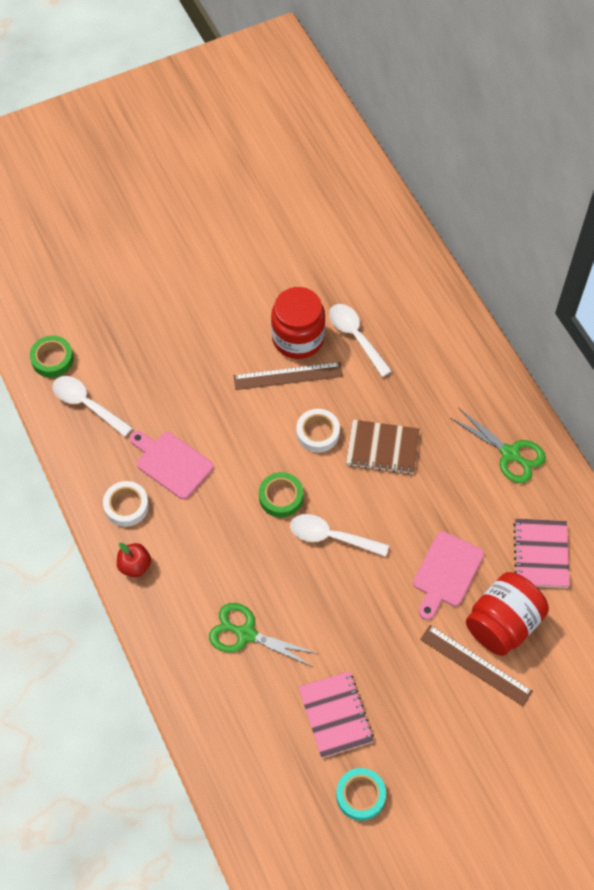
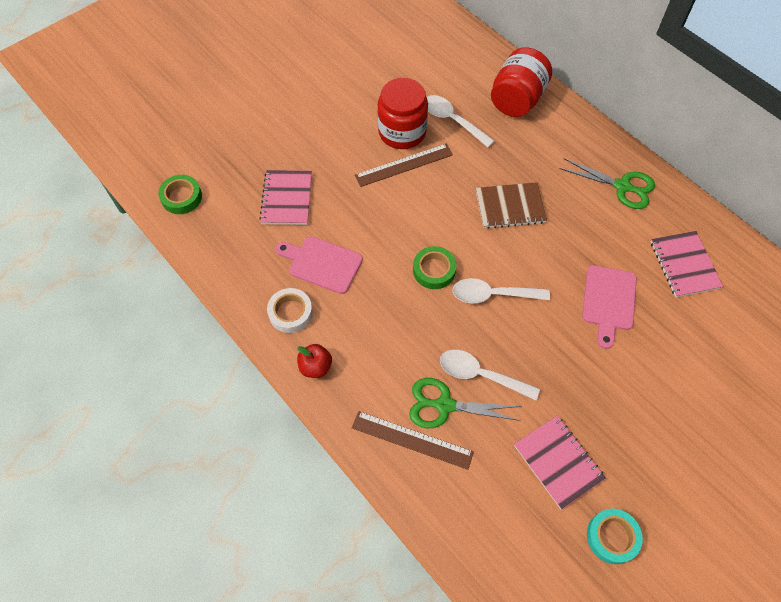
camera: 15 degrees left, 0 degrees up
white spoon [53,376,133,437] -> white spoon moved to [440,350,540,400]
white tape [296,409,340,453] -> none
brown ruler [420,625,533,706] -> brown ruler moved to [352,411,474,470]
red jar [466,572,549,656] -> red jar moved to [491,47,552,117]
none -> pink notebook [259,170,312,225]

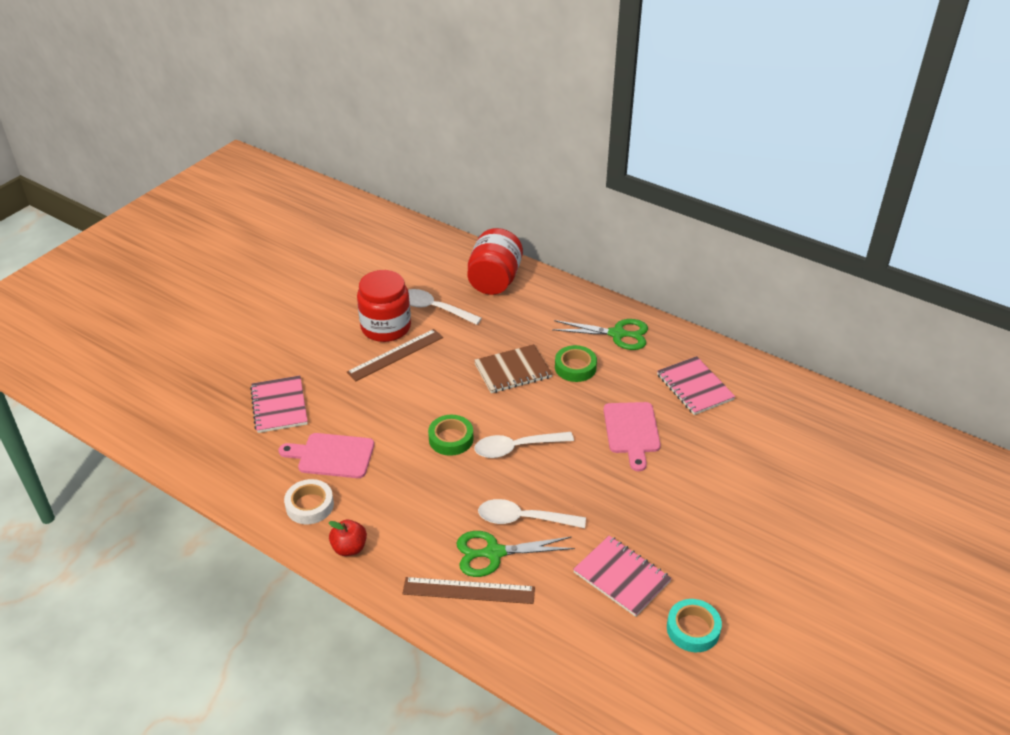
camera: 15 degrees left, 20 degrees down
green tape [158,175,202,214] -> green tape moved to [555,345,597,382]

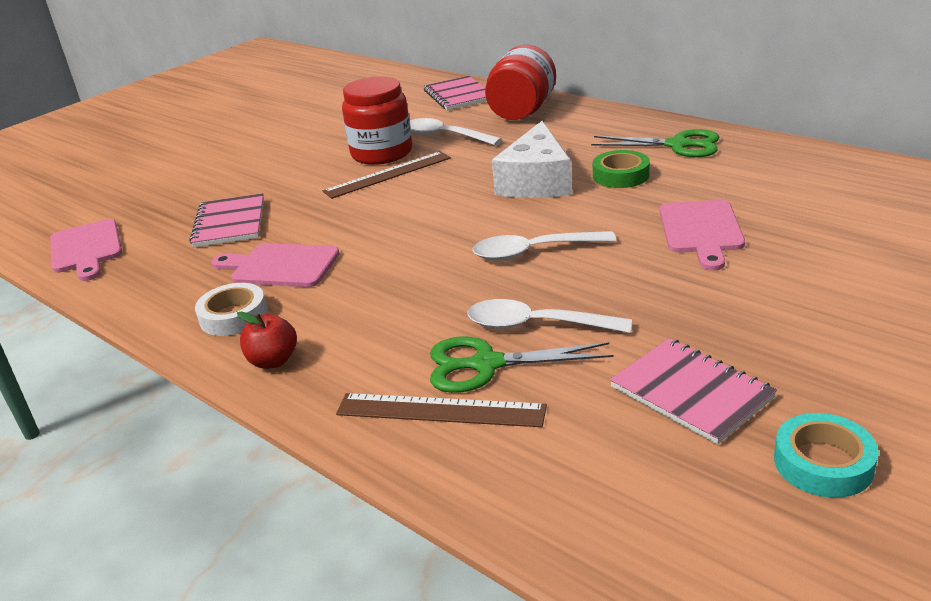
camera: 10 degrees right, 10 degrees down
green tape [428,415,473,456] -> none
brown notebook [474,344,552,393] -> white cheese [492,121,572,198]
pink notebook [657,356,735,415] -> pink notebook moved to [424,76,487,110]
none -> pink cutting board [50,219,122,281]

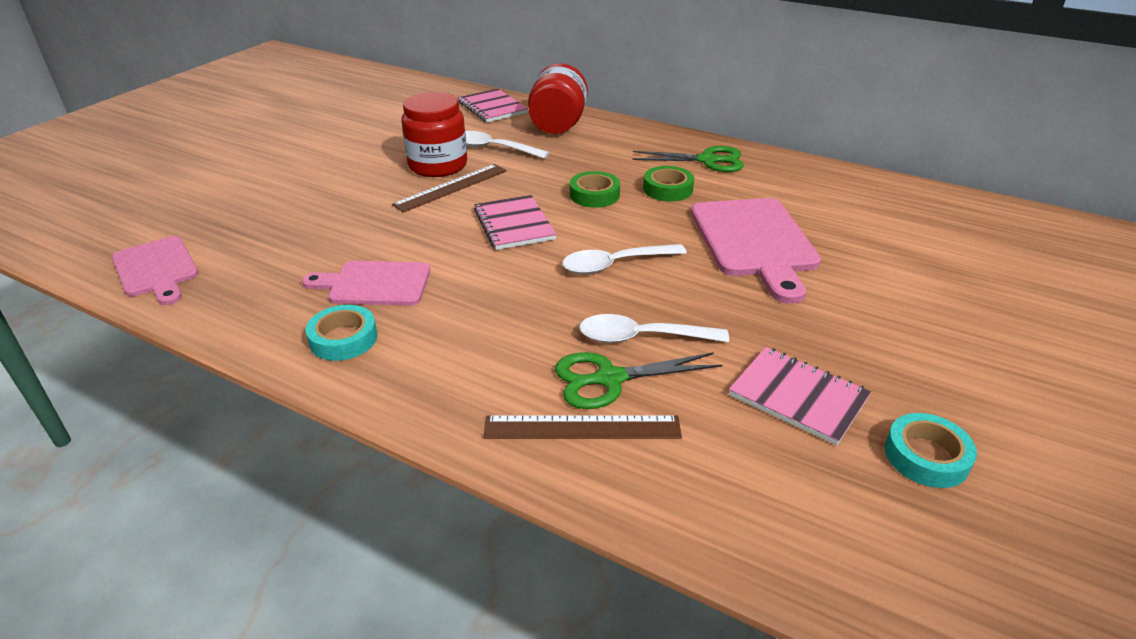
camera: 15 degrees left, 5 degrees up
pink notebook [189,193,264,247] -> pink notebook moved to [474,195,557,250]
white tape [195,283,268,336] -> turquoise tape [306,305,377,361]
red apple [237,312,297,369] -> none
white cheese [492,121,572,198] -> green tape [570,171,620,208]
pink cutting board [660,200,745,270] -> pink cutting board [691,198,821,304], size x1.56

